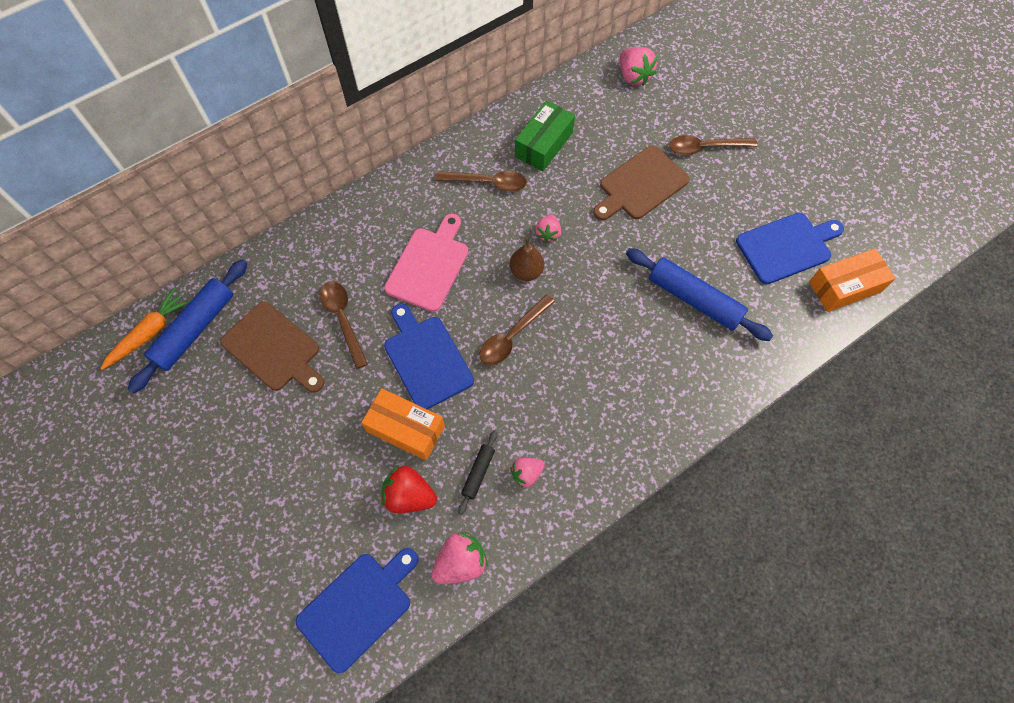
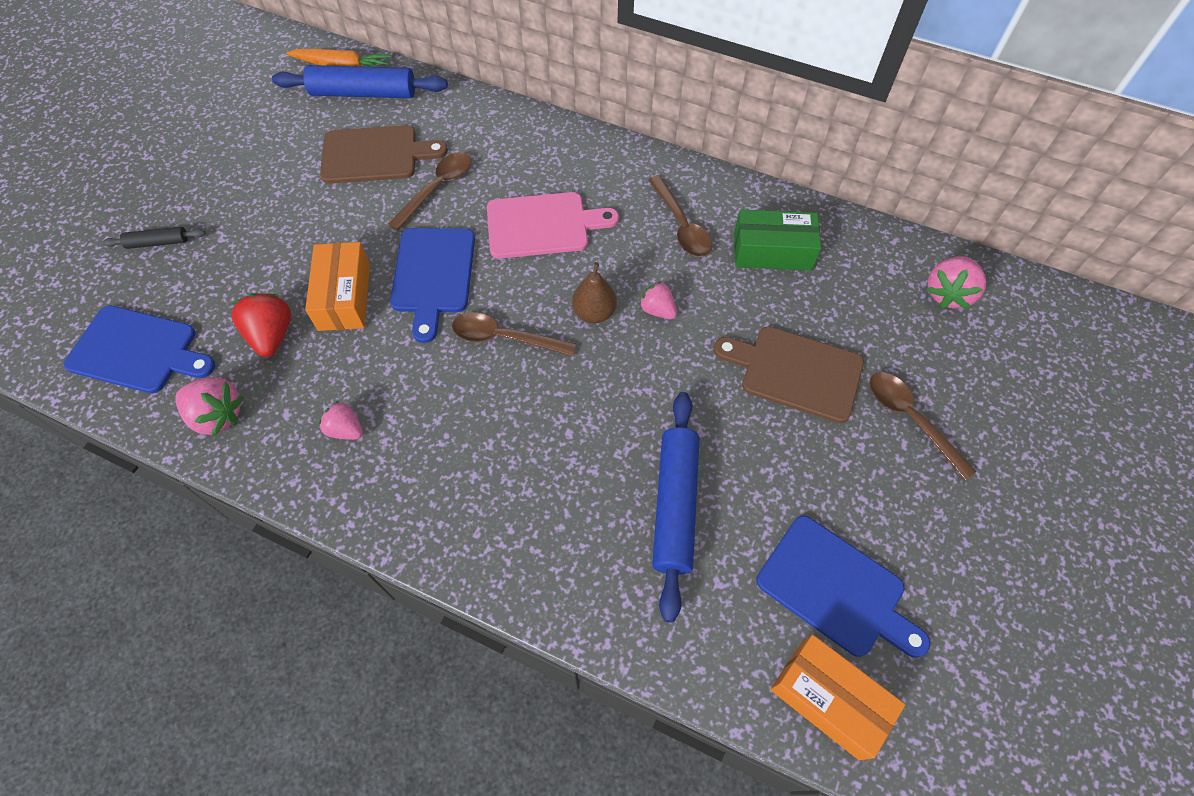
camera: 60 degrees right, 5 degrees down
brown cutting board [220,301,324,393] -> brown cutting board turned 105 degrees counterclockwise [320,125,448,184]
blue cutting board [384,304,474,409] -> blue cutting board turned 150 degrees clockwise [390,228,475,343]
black rolling pin [458,430,497,515] -> black rolling pin moved to [102,227,205,249]
pink strawberry [535,214,561,243] -> pink strawberry turned 60 degrees clockwise [639,281,677,319]

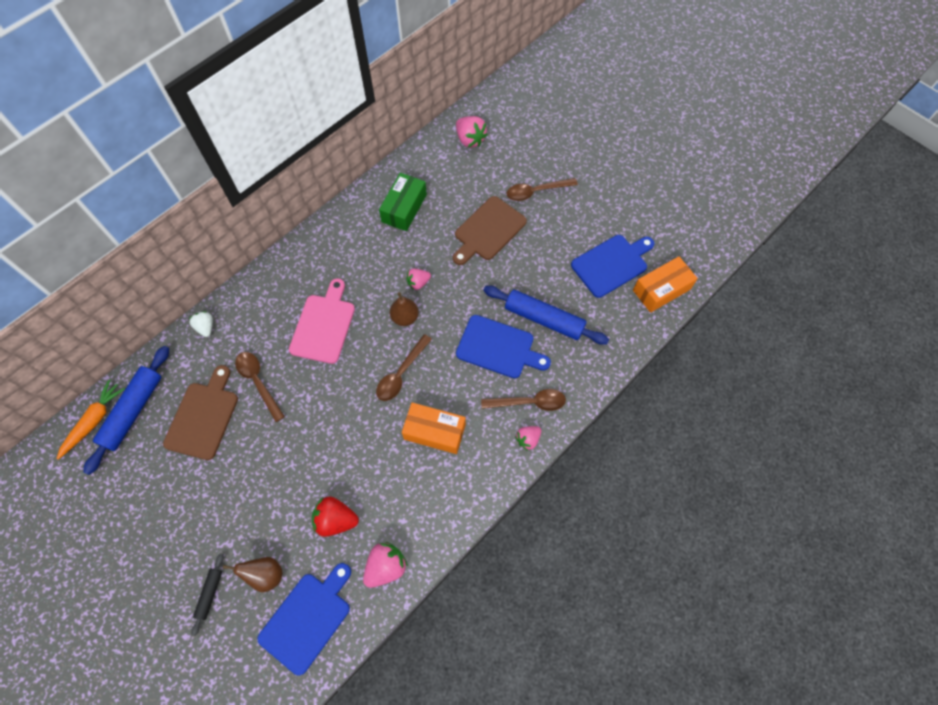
camera: 70 degrees left, 5 degrees up
orange box [305,242,370,331] -> orange box moved to [402,402,466,454]
pink strawberry [319,401,363,440] -> pink strawberry moved to [515,426,541,451]
blue cutting board [390,228,475,343] -> blue cutting board moved to [456,315,551,378]
brown spoon [649,175,712,257] -> brown spoon moved to [481,389,566,411]
none -> white strawberry [189,311,213,337]
none -> brown pear [223,557,282,592]

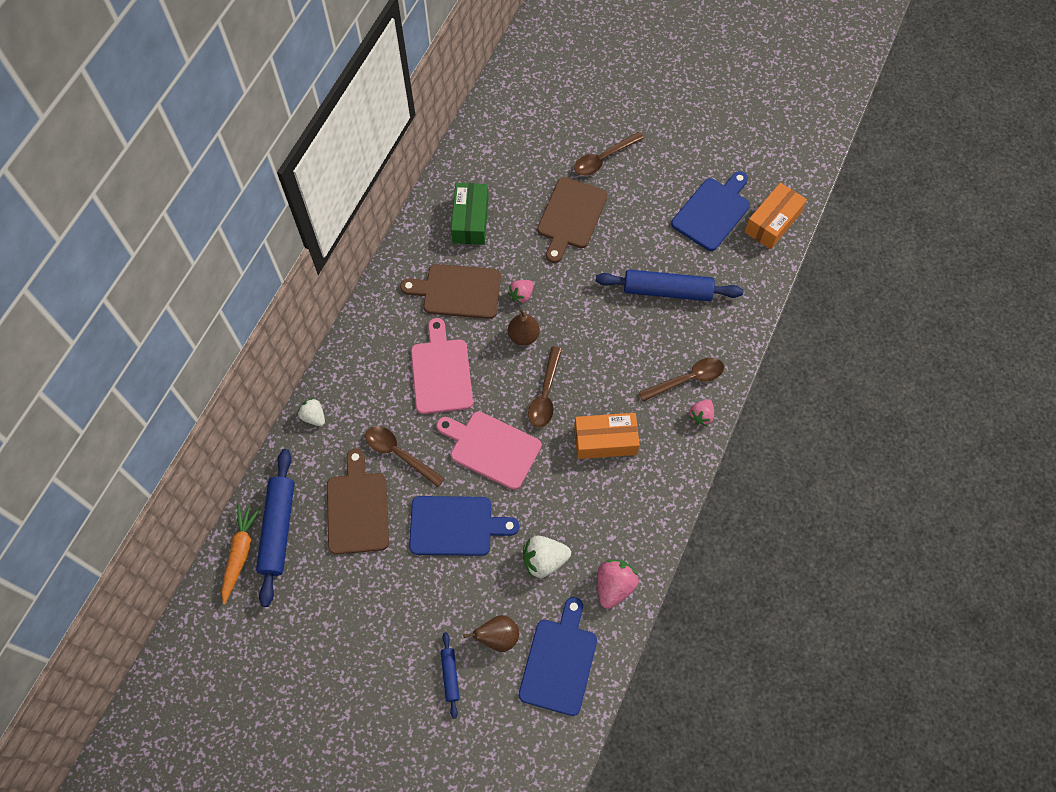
camera: 20 degrees left, 0 degrees up
black rolling pin [191,553,224,636] -> blue rolling pin [441,632,460,719]
red strawberry [312,496,359,537] -> white strawberry [523,536,571,578]
pink strawberry [456,116,488,148] -> none
blue cutting board [456,315,551,378] -> blue cutting board moved to [409,496,519,556]
none -> brown cutting board [400,264,501,319]
none -> pink cutting board [436,411,541,490]

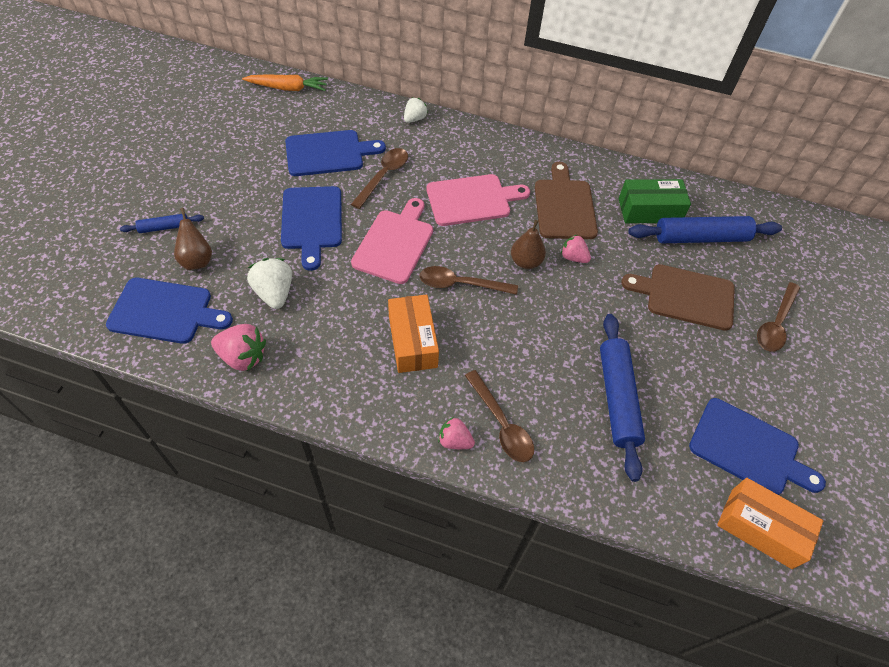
camera: 80 degrees right, 10 degrees down
blue rolling pin [256,449,294,607] -> blue rolling pin moved to [629,216,782,243]
brown cutting board [327,449,389,555] -> blue cutting board [285,130,386,176]
brown spoon [574,132,644,176] -> brown spoon turned 105 degrees counterclockwise [757,282,800,351]

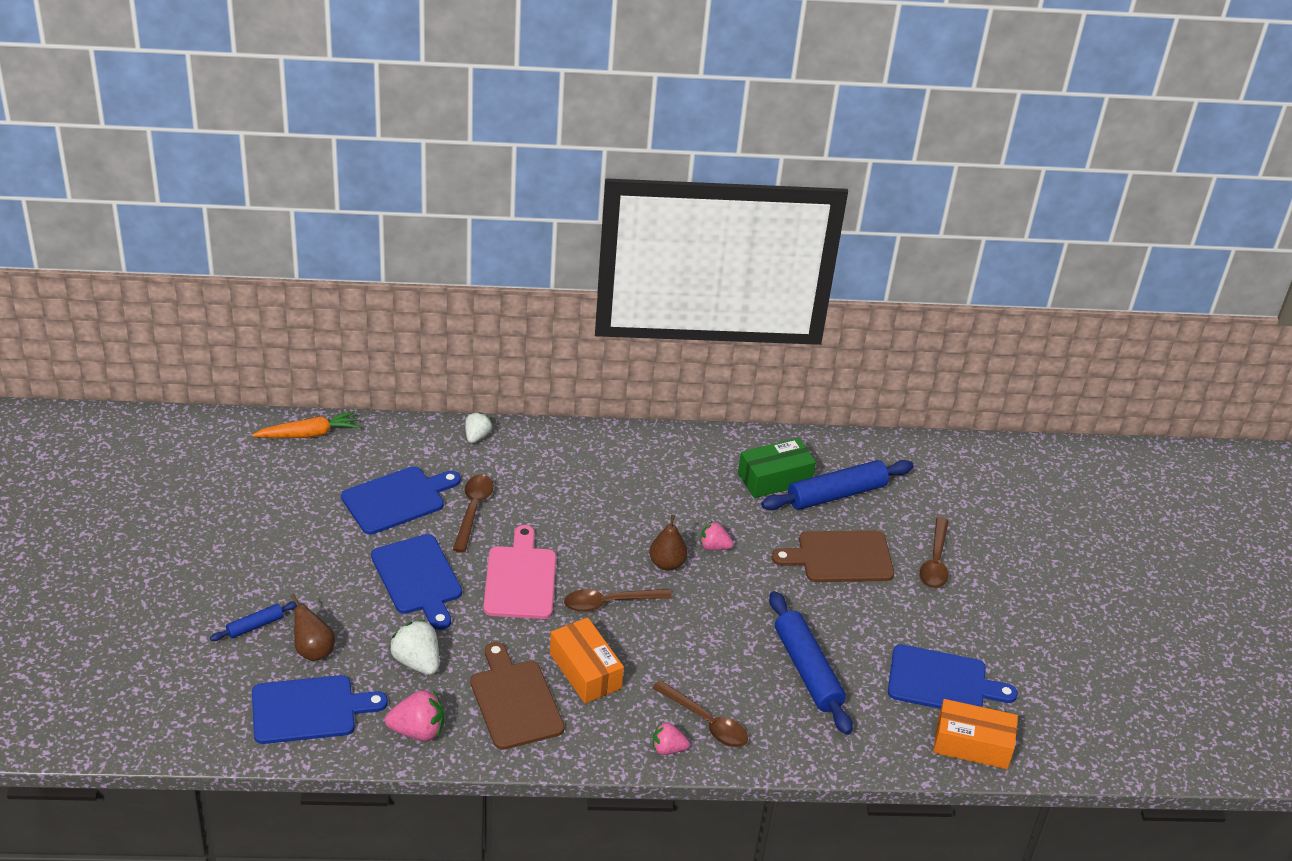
camera: 20 degrees left, 15 degrees down
pink cutting board [426,174,530,226] -> none
brown cutting board [535,162,598,239] -> brown cutting board moved to [470,642,565,750]

